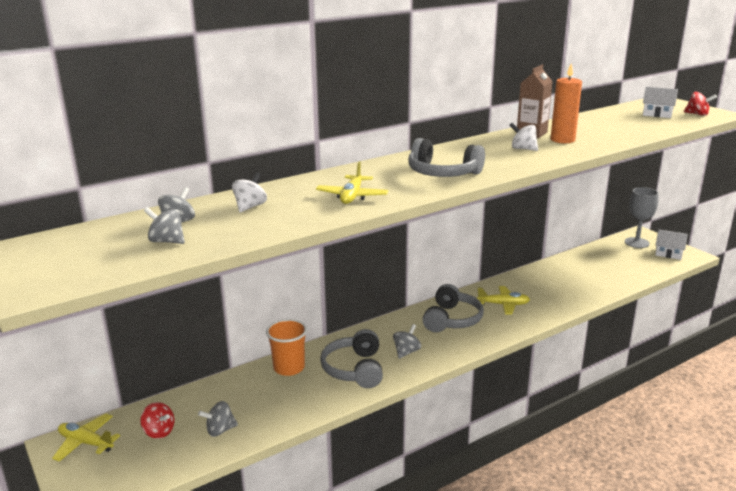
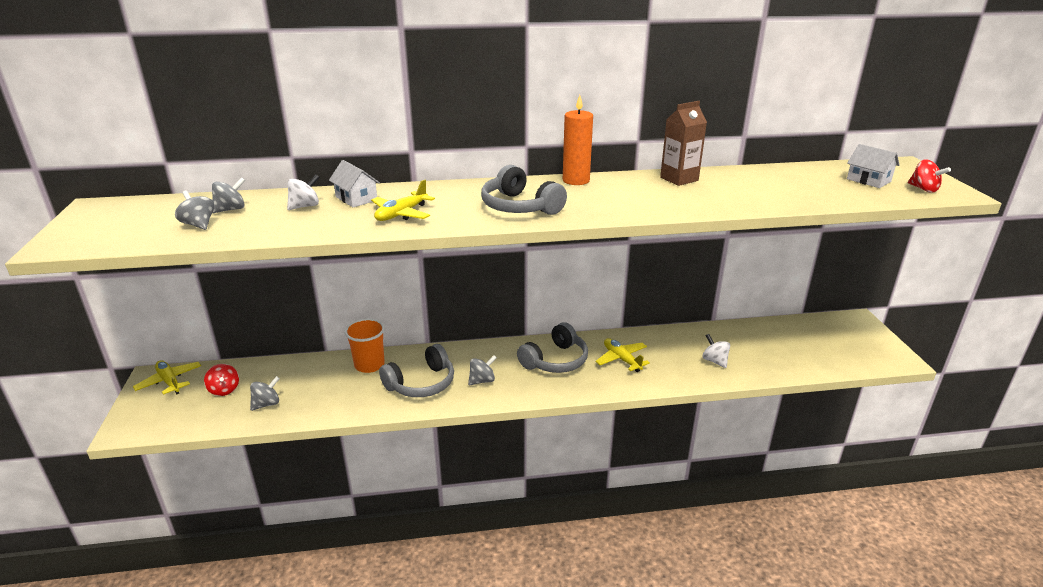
camera: 25 degrees right, 5 degrees up
grey spinning top [198,401,238,437] -> grey spinning top turned 135 degrees clockwise [250,376,280,411]
grey headphones [320,329,383,388] -> grey headphones turned 150 degrees counterclockwise [379,344,454,397]
yellow plane [477,286,530,315] -> yellow plane turned 150 degrees counterclockwise [595,338,650,372]
white spinning top [509,123,538,151] -> white spinning top moved to [702,334,730,368]
orange candle [550,63,582,143] -> orange candle moved to [563,95,593,185]
grey goblet [625,187,659,248] -> none
white house [655,230,688,260] -> white house moved to [329,160,380,207]

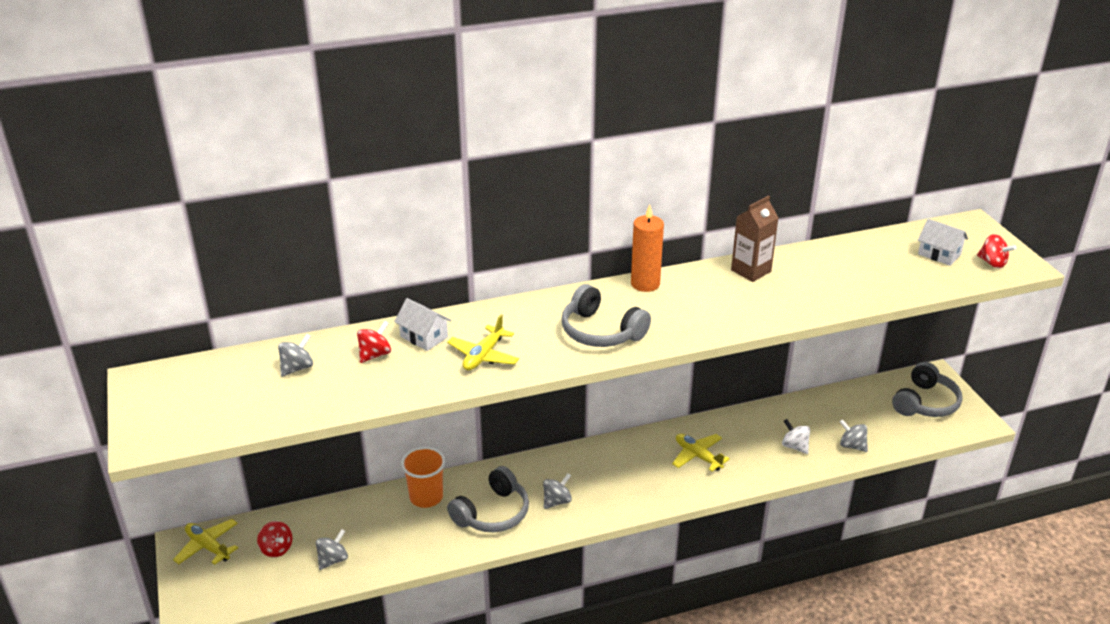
camera: 10 degrees left, 5 degrees up
grey spinning top [175,190,214,230] -> grey spinning top moved to [840,419,868,452]
white spinning top [287,175,320,210] -> red spinning top [357,321,391,363]
grey headphones [517,322,588,373] -> grey headphones moved to [892,362,962,417]

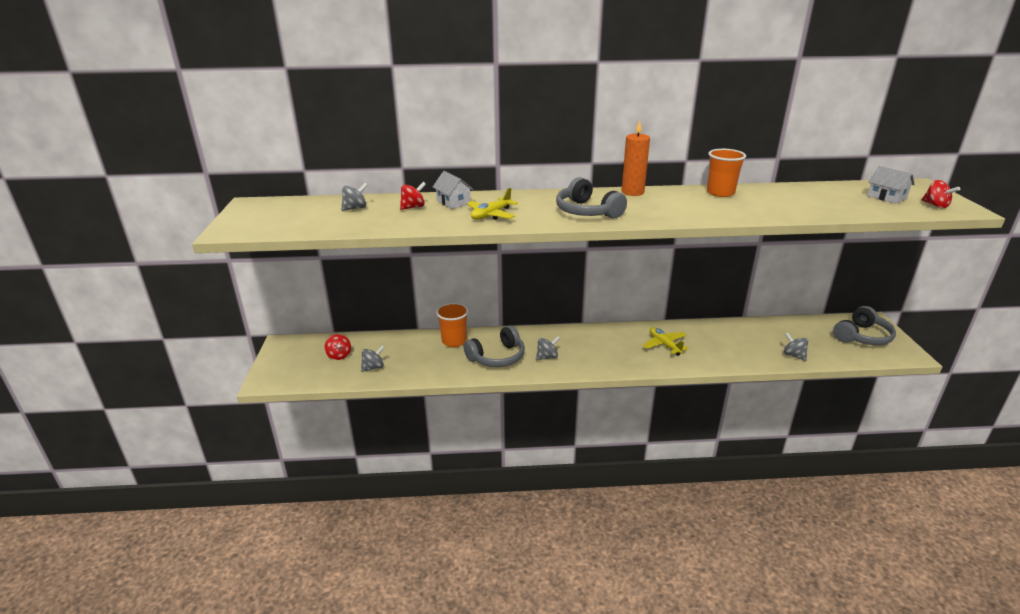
camera: 15 degrees right, 5 degrees down
yellow plane [173,519,238,565] -> none
brown carton [731,196,778,282] -> orange cup [707,149,746,197]
white spinning top [782,419,810,454] -> none

